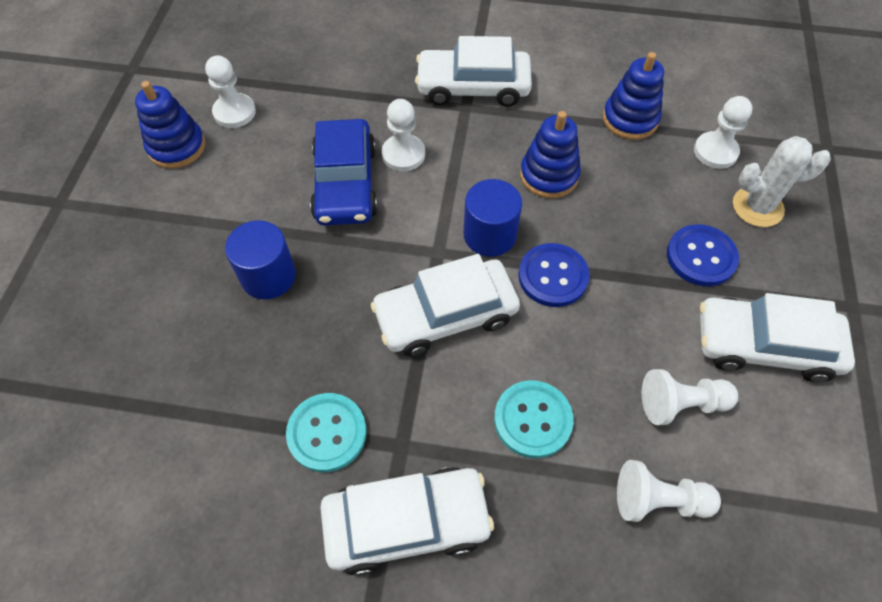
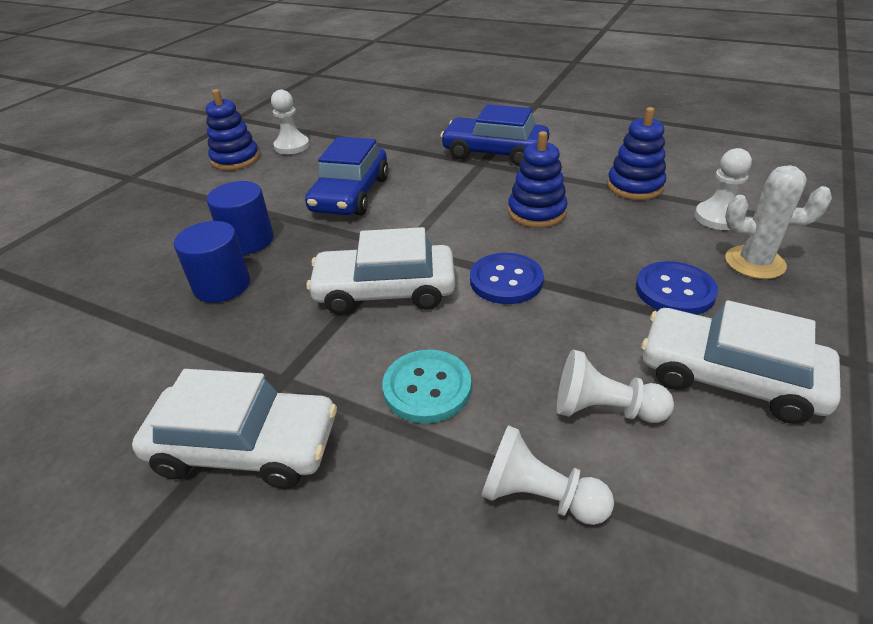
camera: 20 degrees right, 20 degrees down
turquoise button [286,393,367,472] -> none
white pawn [382,99,425,172] -> none
white car [415,36,532,107] -> blue car [440,104,549,166]
blue cylinder [463,179,522,257] -> blue cylinder moved to [174,221,250,303]

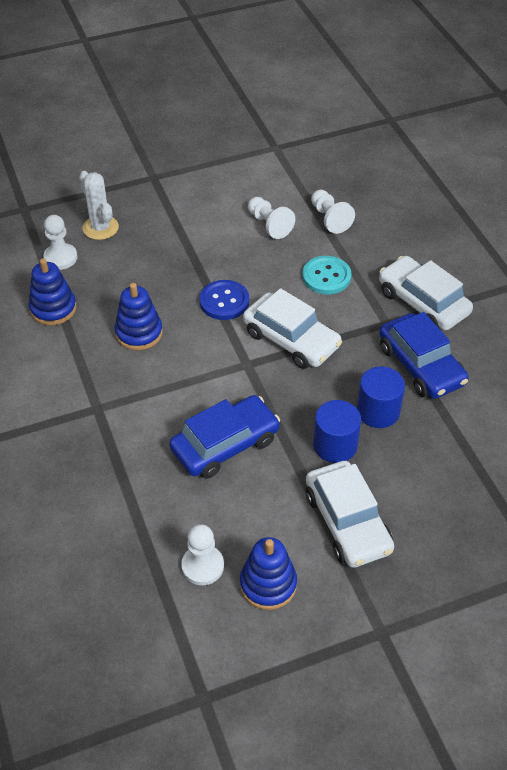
camera: 140 degrees left, 10 degrees up
blue car [440,104,549,166] -> blue car moved to [379,312,469,399]
blue button [636,261,718,315] -> none
white car [641,300,841,424] -> white car moved to [306,461,394,568]

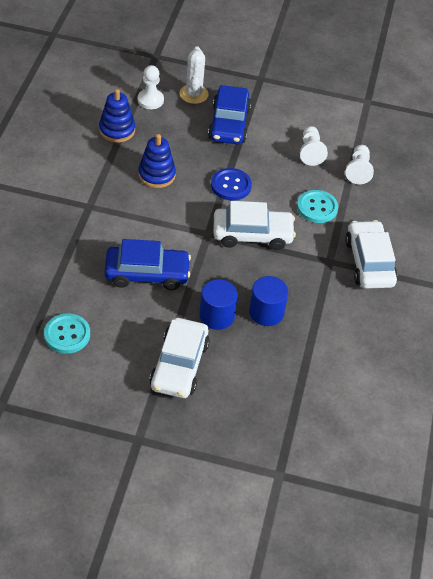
camera: 30 degrees right, 0 degrees up
white pawn [181,524,224,585] -> turquoise button [44,313,90,354]
blue stacking toy [240,537,297,610] -> none
white car [243,288,342,369] -> white car turned 75 degrees counterclockwise [214,201,296,250]
blue car [379,312,469,399] -> blue car moved to [208,85,251,144]

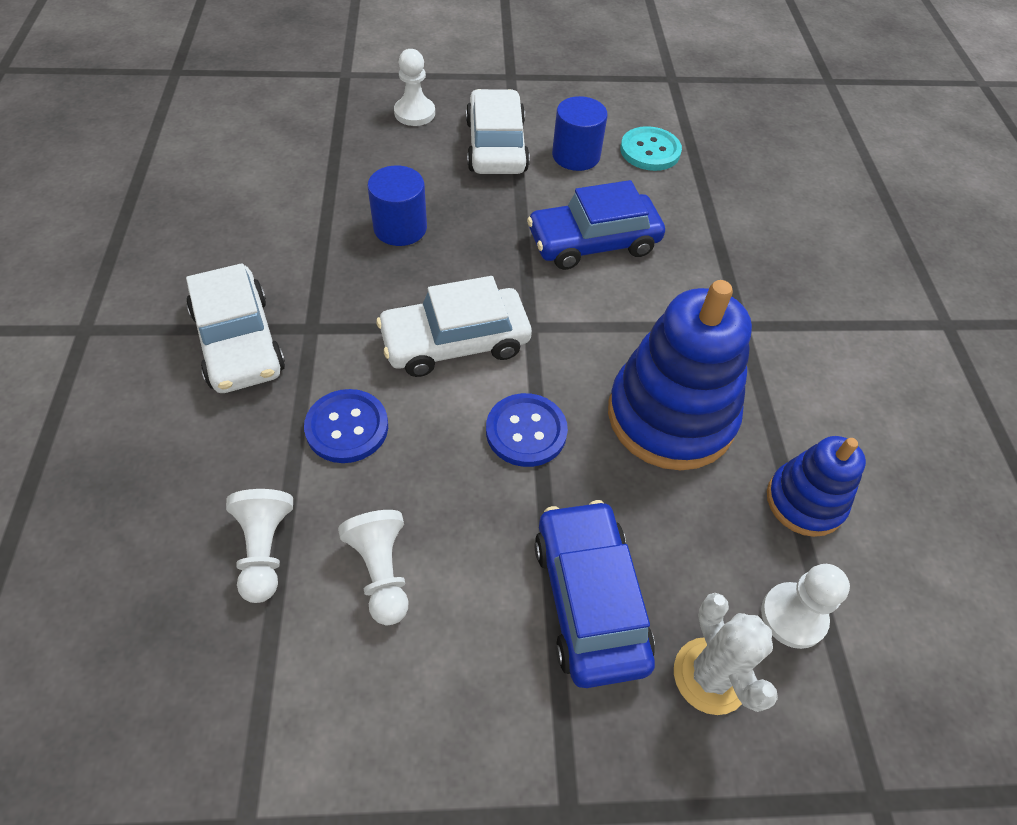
camera: 165 degrees right, 5 degrees up
blue stacking toy [138,134,176,188] -> blue stacking toy [608,280,752,470], size x1.75
blue cylinder [199,279,238,330] -> blue cylinder moved to [552,96,608,171]
turquoise button [297,190,338,223] -> blue button [304,389,388,463]
none -> white pawn [394,49,435,126]

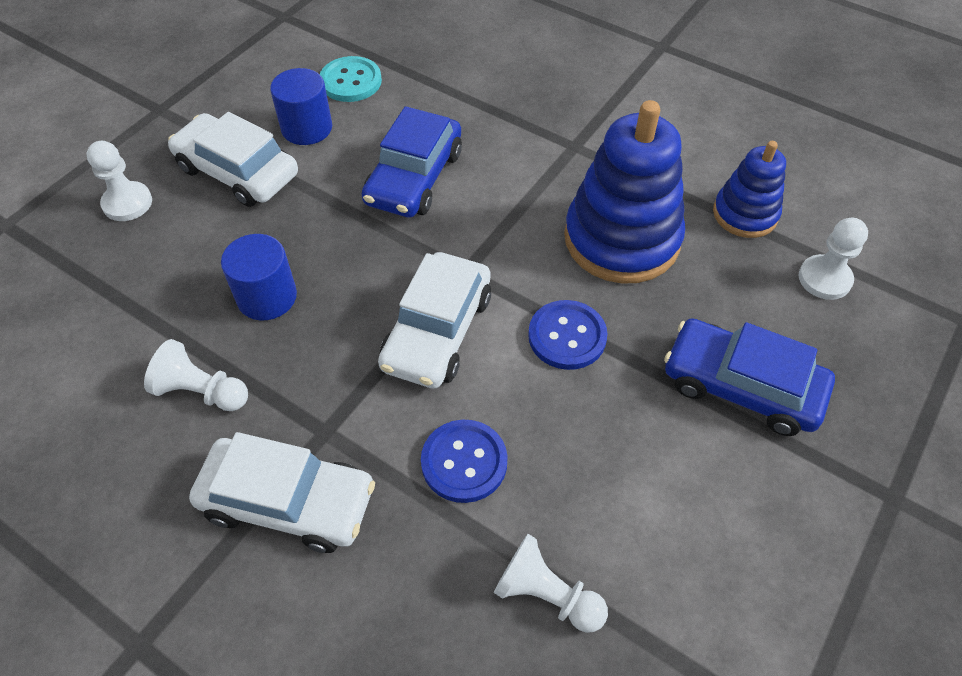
camera: 50 degrees left, 0 degrees up
white pawn [338,510,408,626] -> white pawn moved to [144,339,248,411]
white cactus [674,593,778,715] -> none

